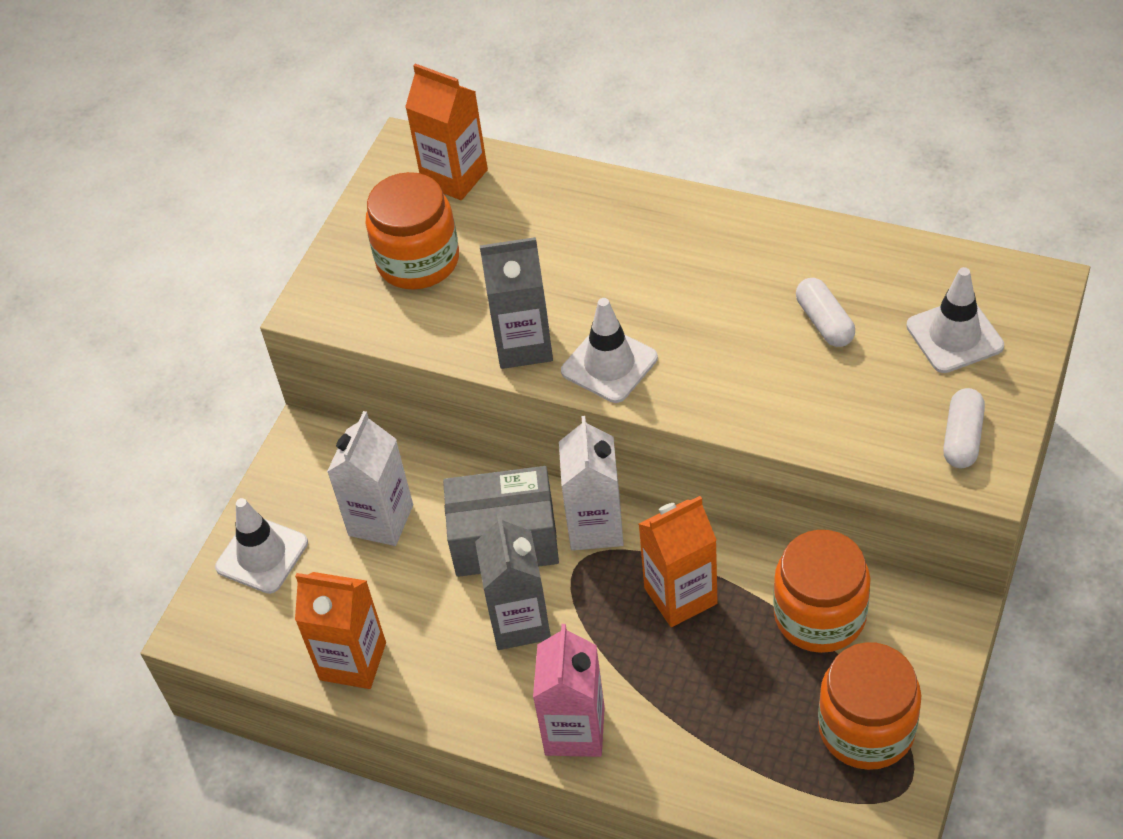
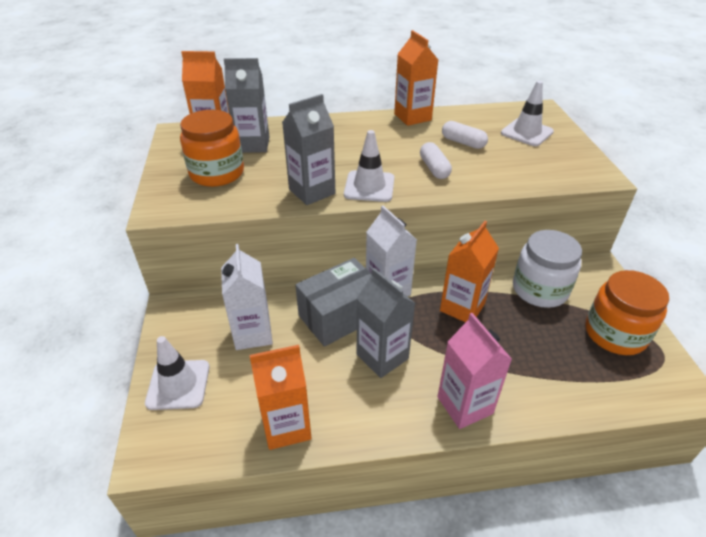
camera: 35 degrees left, 10 degrees down
orange jar [773,530,871,653] -> white jar [513,230,582,308]
white capsule [943,388,985,468] -> white capsule moved to [420,142,452,179]
none -> grey carton [224,58,269,153]
none -> orange carton [394,30,438,126]

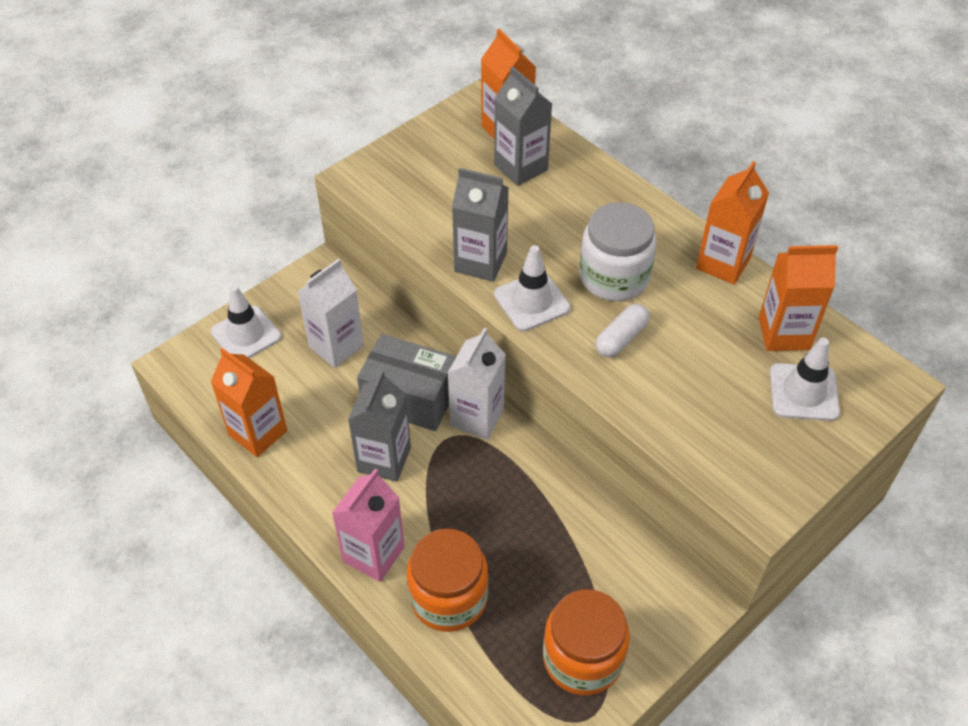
camera: 55 degrees right, 10 degrees up
orange jar [180,110,244,187] -> orange jar moved to [407,528,488,632]
orange carton [440,221,499,322] -> orange carton moved to [758,245,838,351]
white capsule [442,121,488,149] -> none
white jar [513,230,582,308] -> white jar moved to [579,203,657,301]

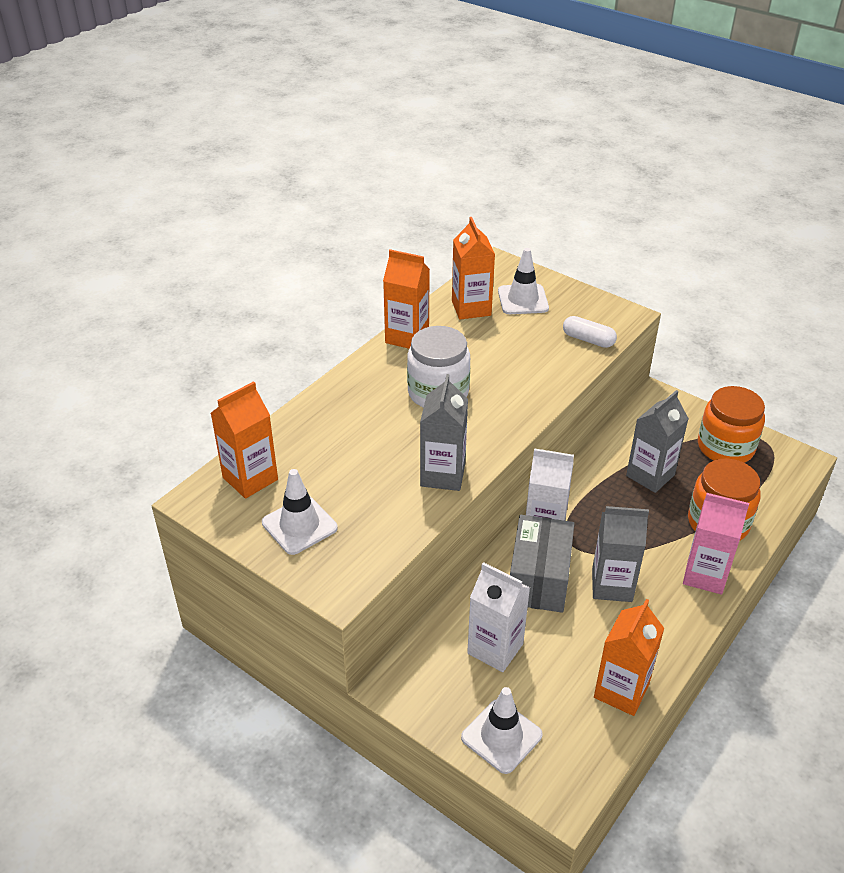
camera: 100 degrees left, 10 degrees down
grey carton [494,66,552,186] -> grey carton moved to [626,390,689,493]
white traffic cone [494,245,571,331] -> white traffic cone moved to [262,469,338,555]
white capsule [595,304,649,358] -> white capsule moved to [563,316,617,348]

